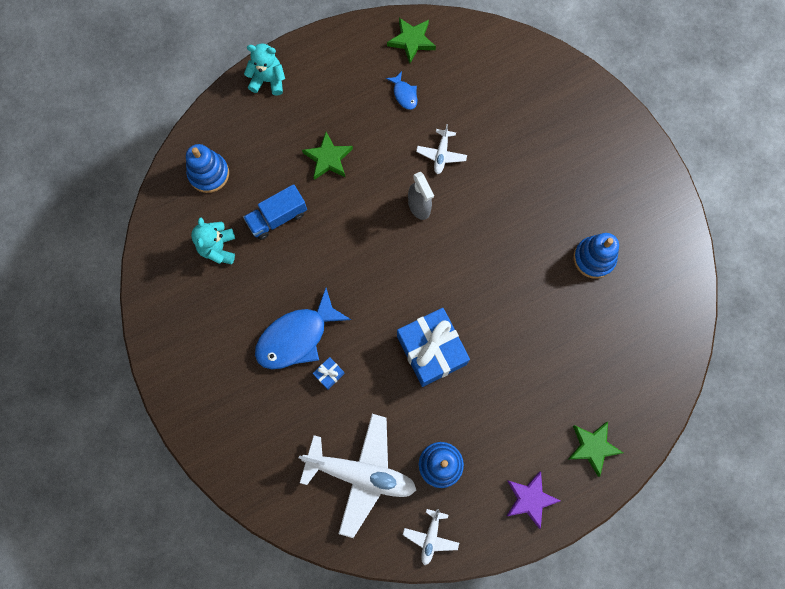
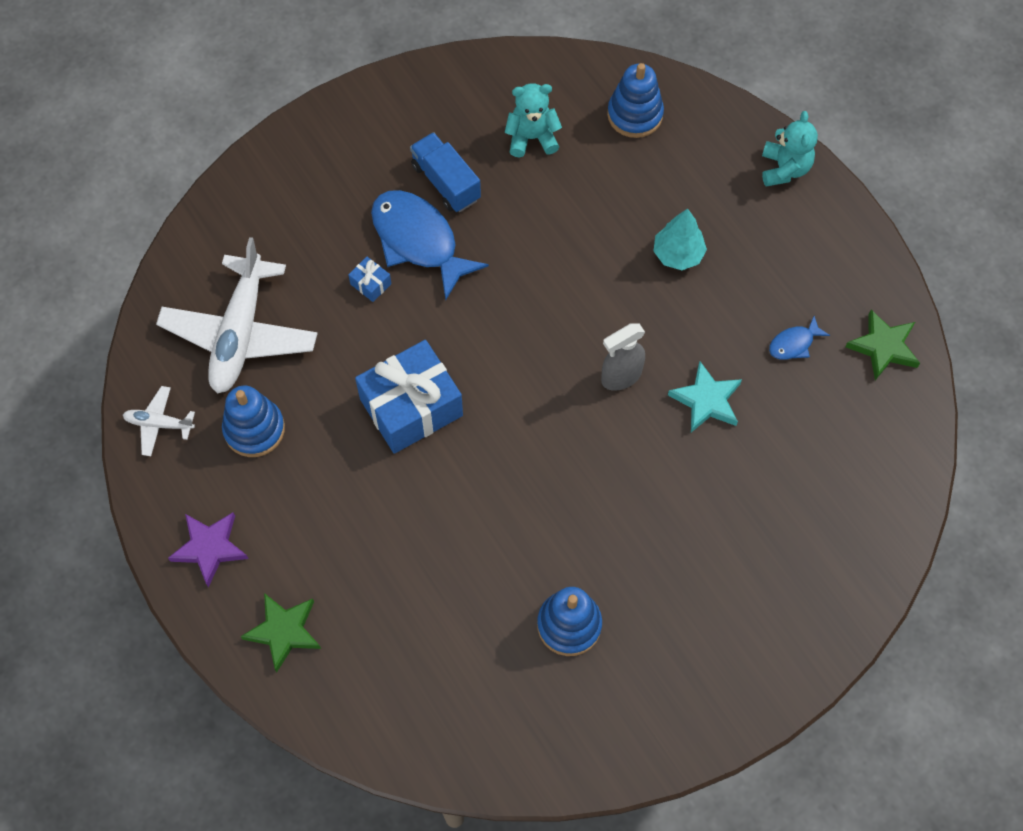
camera: 85 degrees right, 10 degrees down
blue truck [243,184,307,240] -> blue truck moved to [410,132,481,212]
green star [302,132,353,180] -> turquoise tree [653,208,707,270]
white plane [416,124,467,174] -> turquoise star [668,362,742,432]

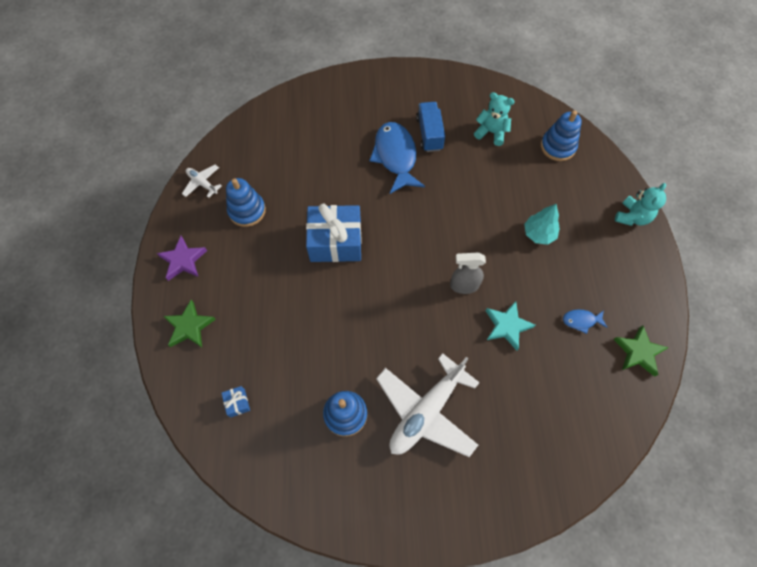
camera: 30 degrees right, 0 degrees up
white plane [156,237,318,394] -> white plane moved to [376,353,480,457]
blue gift [348,257,391,302] -> blue gift moved to [222,386,250,417]

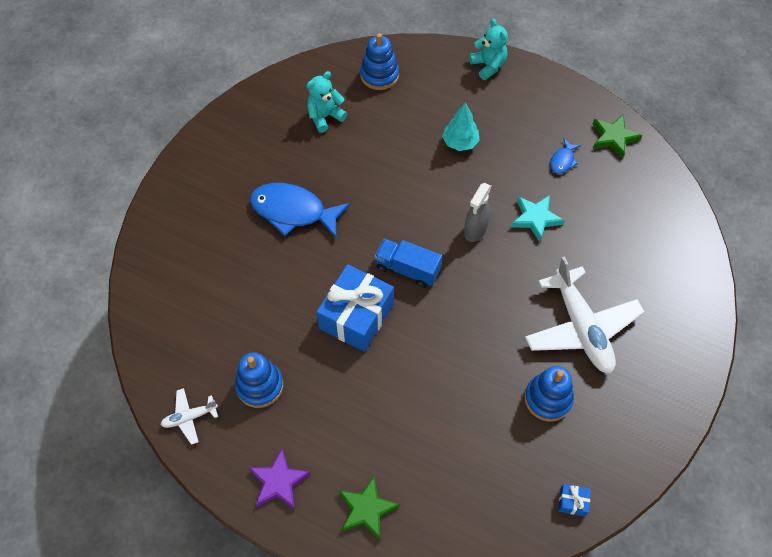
camera: 60 degrees left, 5 degrees down
blue gift [222,386,250,417] -> blue gift moved to [558,484,591,517]
blue truck [416,102,445,152] -> blue truck moved to [375,239,442,288]

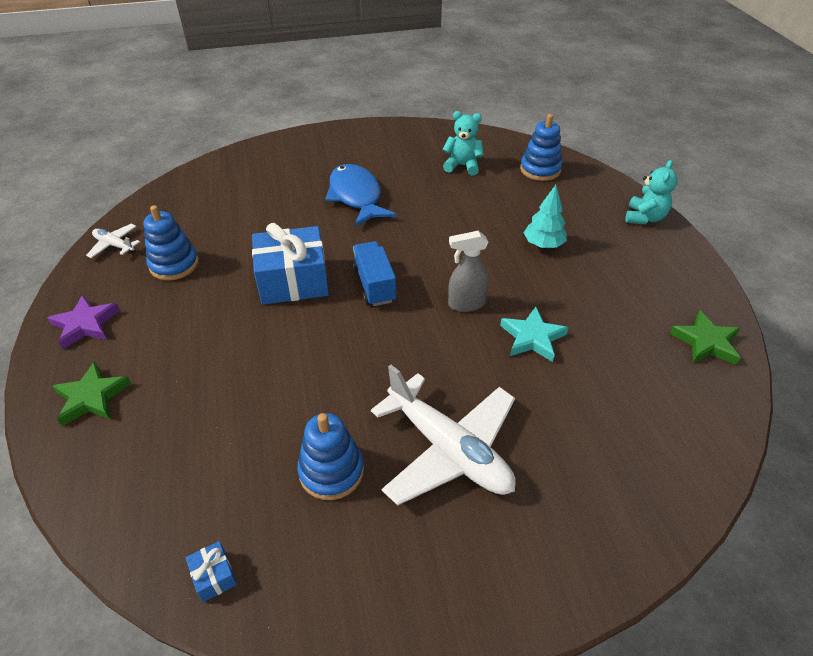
camera: 50 degrees right, 15 degrees down
white plane [525,256,644,373] -> white plane turned 75 degrees counterclockwise [371,365,516,506]
blue fish [550,139,581,174] -> none

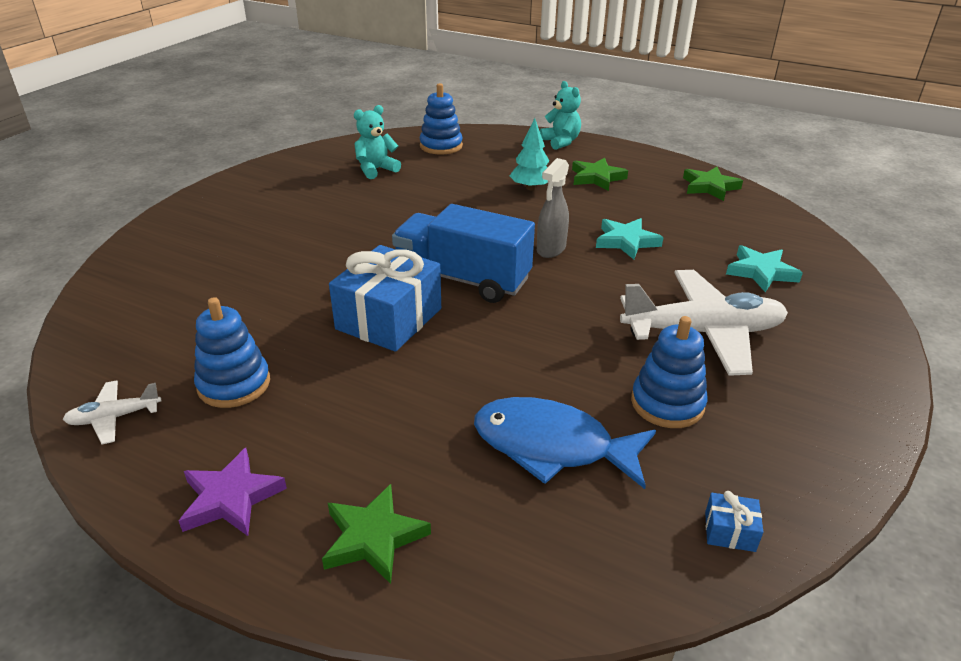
camera: 50 degrees left, 10 degrees down
blue fish [325,164,397,227] -> blue fish moved to [474,397,656,489]
blue truck [352,241,397,306] -> blue truck [392,204,535,303], size x1.58
none -> green star [572,158,628,191]
none -> turquoise star [726,245,803,292]

